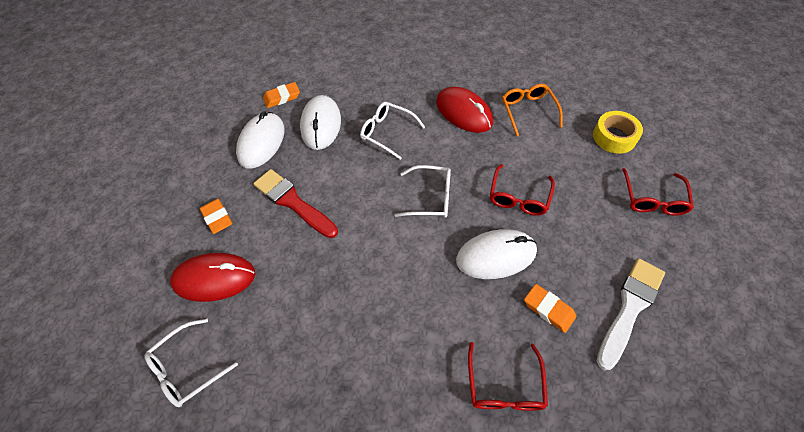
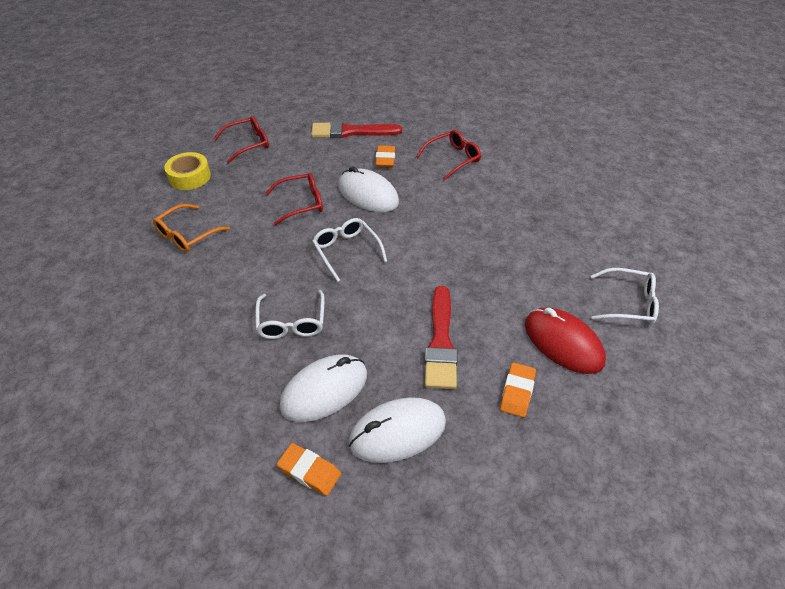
camera: 130 degrees left, 10 degrees down
red mouse [436,87,493,133] -> none
white brush [597,258,665,370] -> red brush [311,121,402,138]

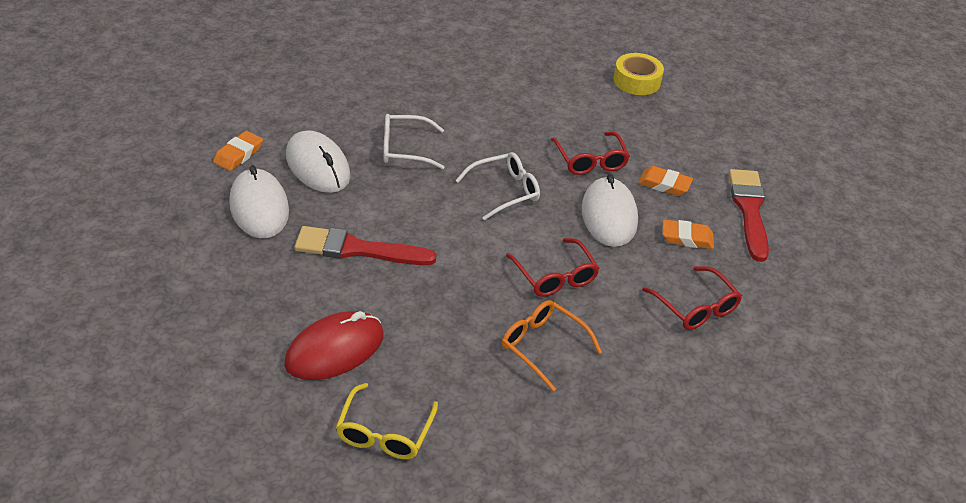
camera: 90 degrees right, 5 degrees down
orange glasses [153,204,230,252] -> orange glasses moved to [502,300,602,392]
red glasses [214,116,269,163] -> red glasses moved to [506,238,599,297]
white mouse [338,166,399,212] -> white mouse turned 45 degrees counterclockwise [582,174,638,247]
orange eraser [500,363,536,417] -> orange eraser moved to [638,166,693,196]
white glasses [591,268,659,325] -> yellow glasses [336,383,438,459]

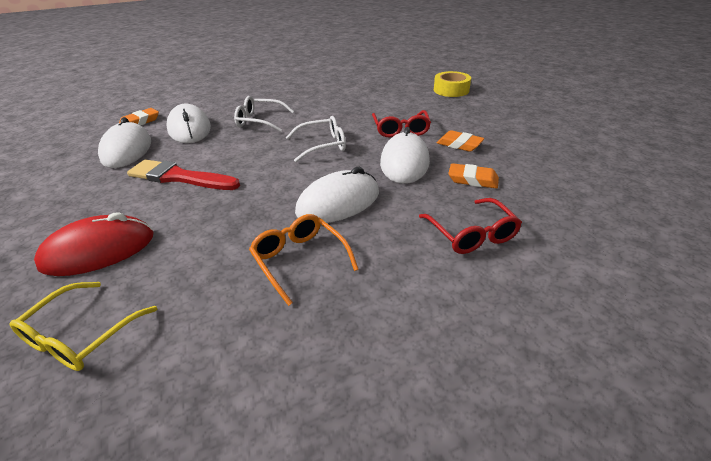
camera: 15 degrees right, 5 degrees down
red glasses [506,238,599,297] -> white mouse [295,167,379,223]
red brush [729,169,769,262] -> none

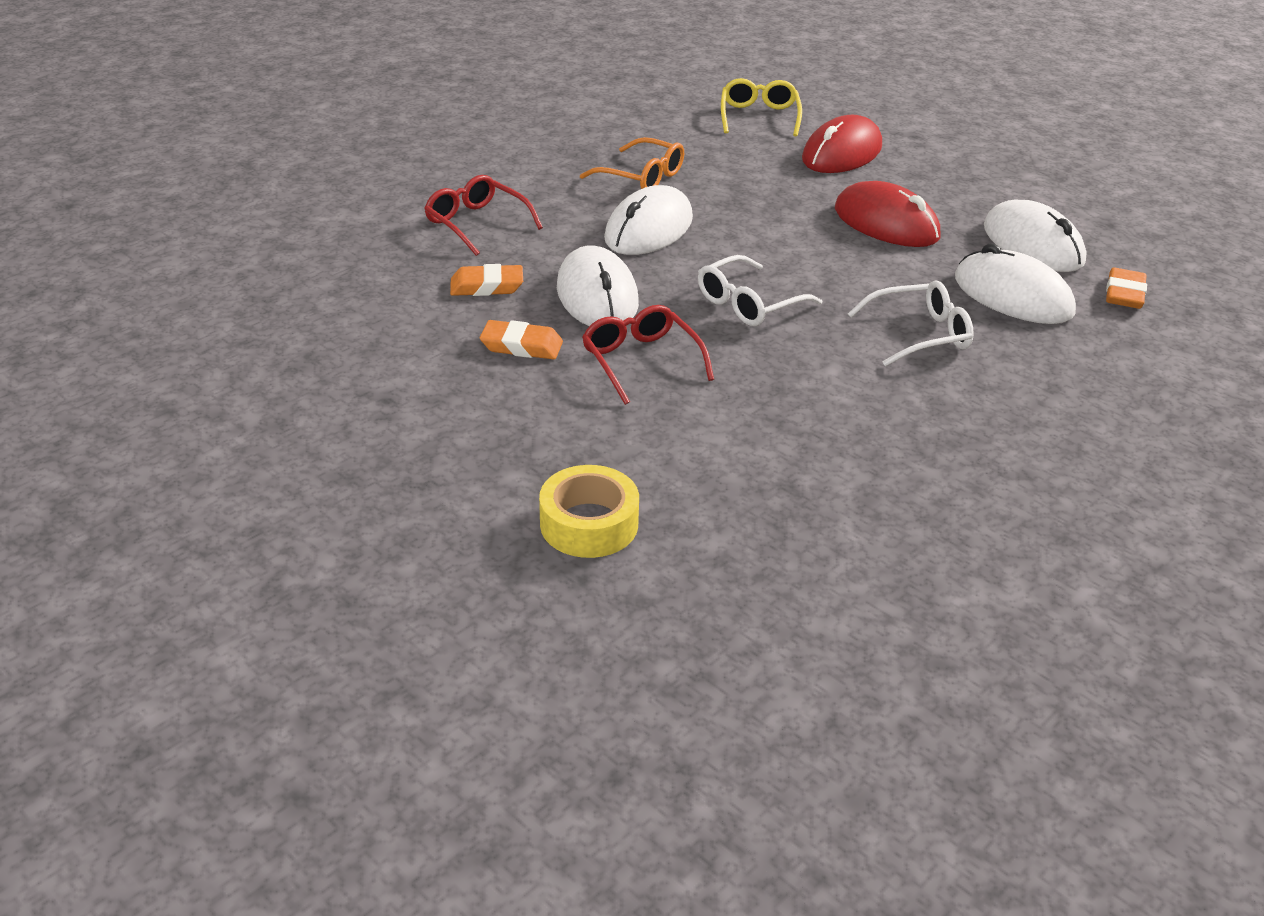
camera: 155 degrees right, 0 degrees up
red brush [127,159,240,190] -> red mouse [835,181,941,247]

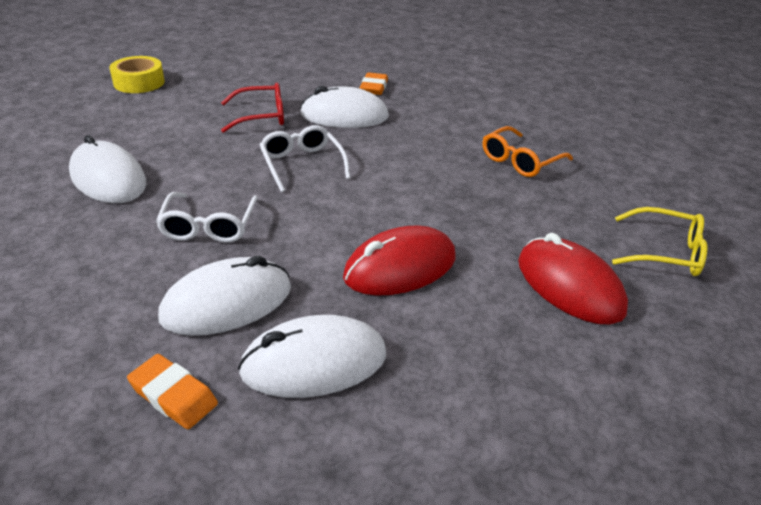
camera: 105 degrees right, 0 degrees up
red glasses [424,175,543,256] -> none
orange eraser [480,320,563,359] -> none
white mouse [604,185,693,255] -> white mouse moved to [69,135,146,203]

